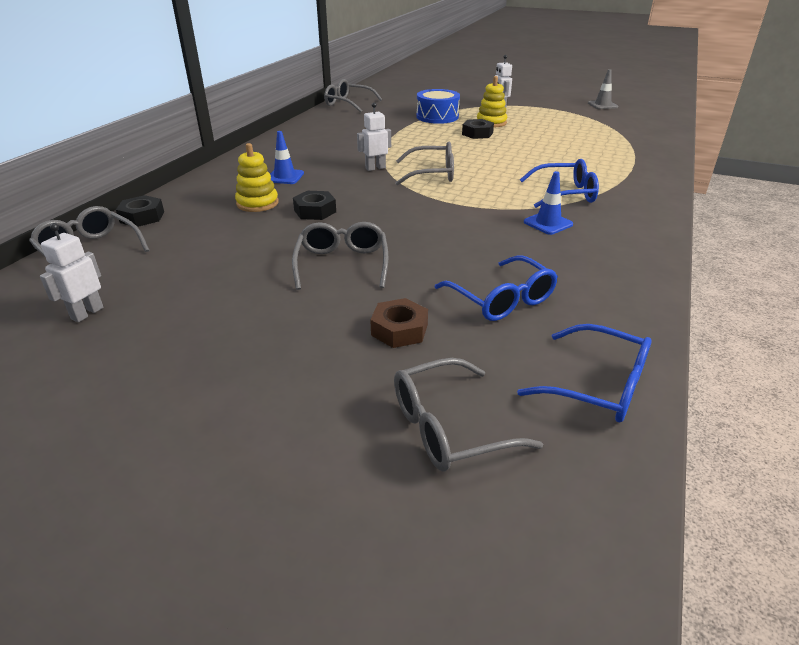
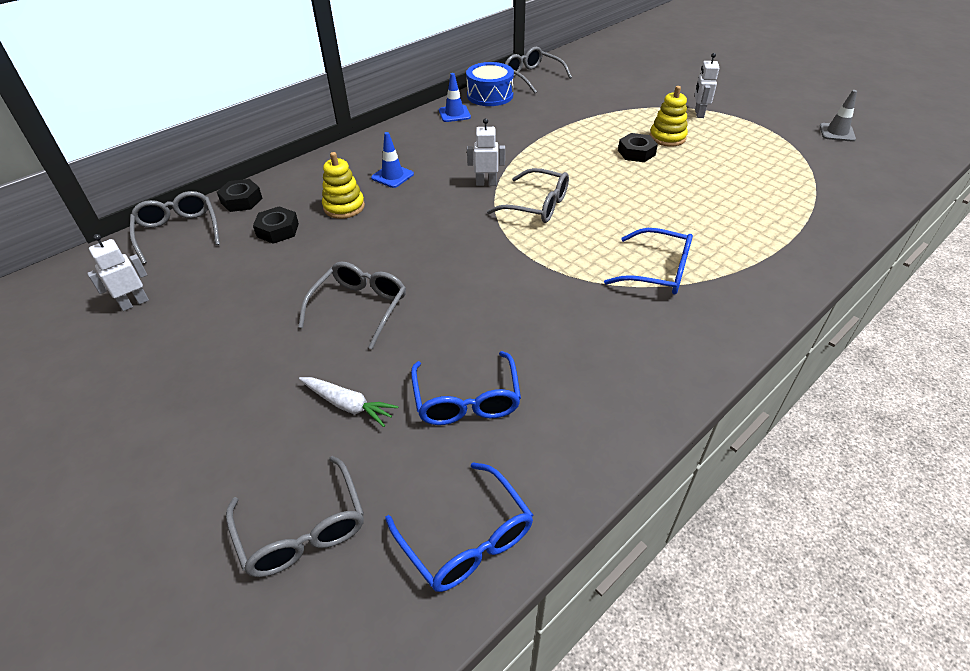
camera: 25 degrees right, 10 degrees up
black nut [293,191,336,220] -> black nut moved to [253,206,299,244]
brown nut [370,298,428,348] -> white carrot [299,377,398,427]
grey glasses [394,358,543,472] -> grey glasses turned 120 degrees counterclockwise [226,456,364,577]
blue drum [416,89,460,124] -> blue drum moved to [466,62,514,106]
blue traffic cone [524,171,573,235] -> blue traffic cone moved to [439,73,471,122]

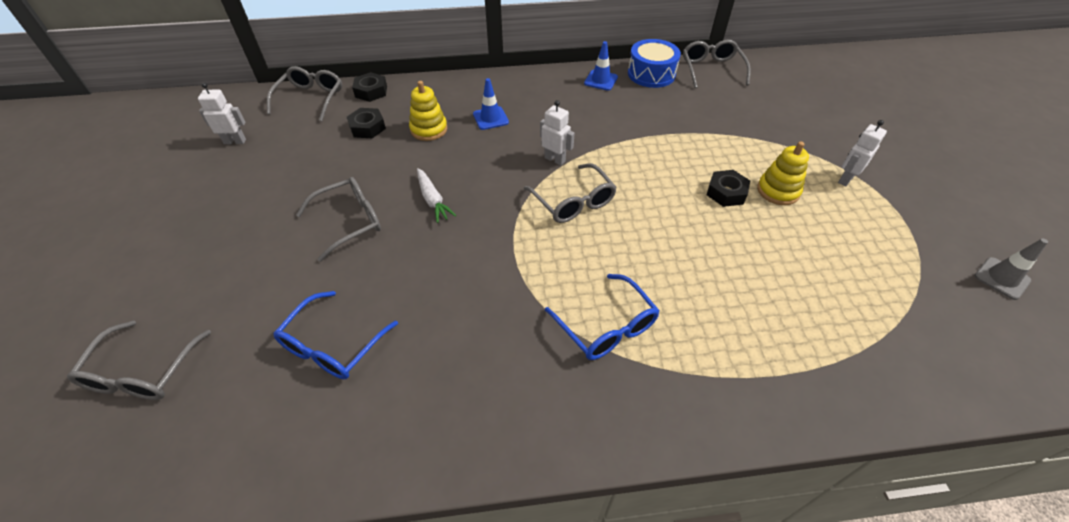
camera: 35 degrees right, 5 degrees up
white carrot [299,377,398,427] -> white carrot moved to [417,168,456,223]
blue glasses [385,462,533,592] -> none

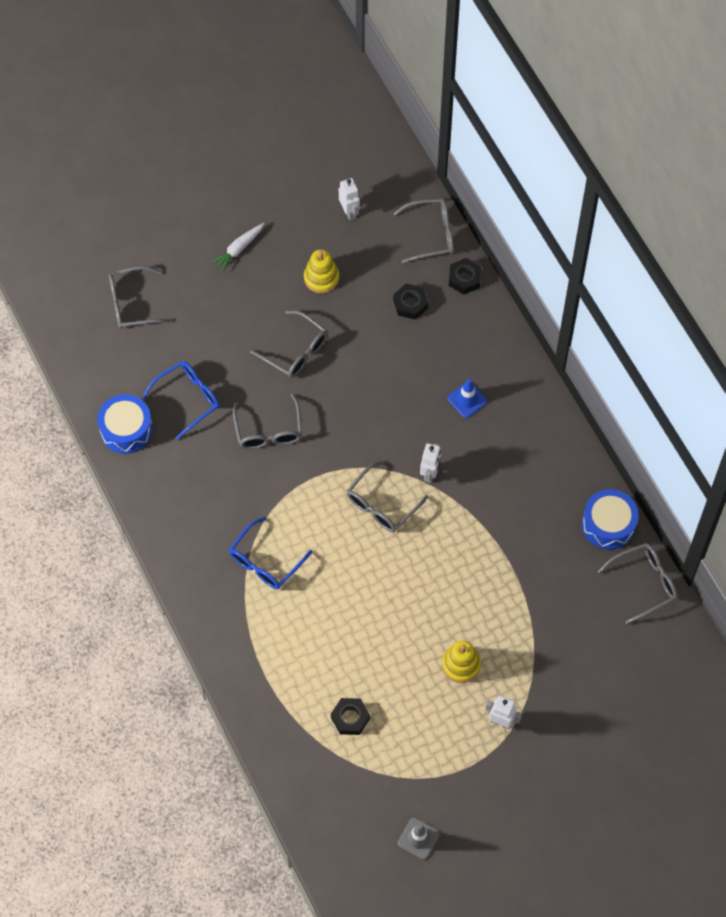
camera: 70 degrees right, 15 degrees up
blue glasses [273,291,398,379] -> blue glasses turned 135 degrees clockwise [142,361,219,440]
yellow stacking toy [409,81,447,141] -> yellow stacking toy moved to [304,250,339,293]
white carrot [417,168,456,223] -> white carrot moved to [211,223,264,272]
blue traffic cone [584,41,618,91] -> none
black nut [707,170,750,207] -> black nut moved to [331,698,370,735]
none -> blue drum [97,394,153,454]
none -> grey glasses [233,394,302,449]

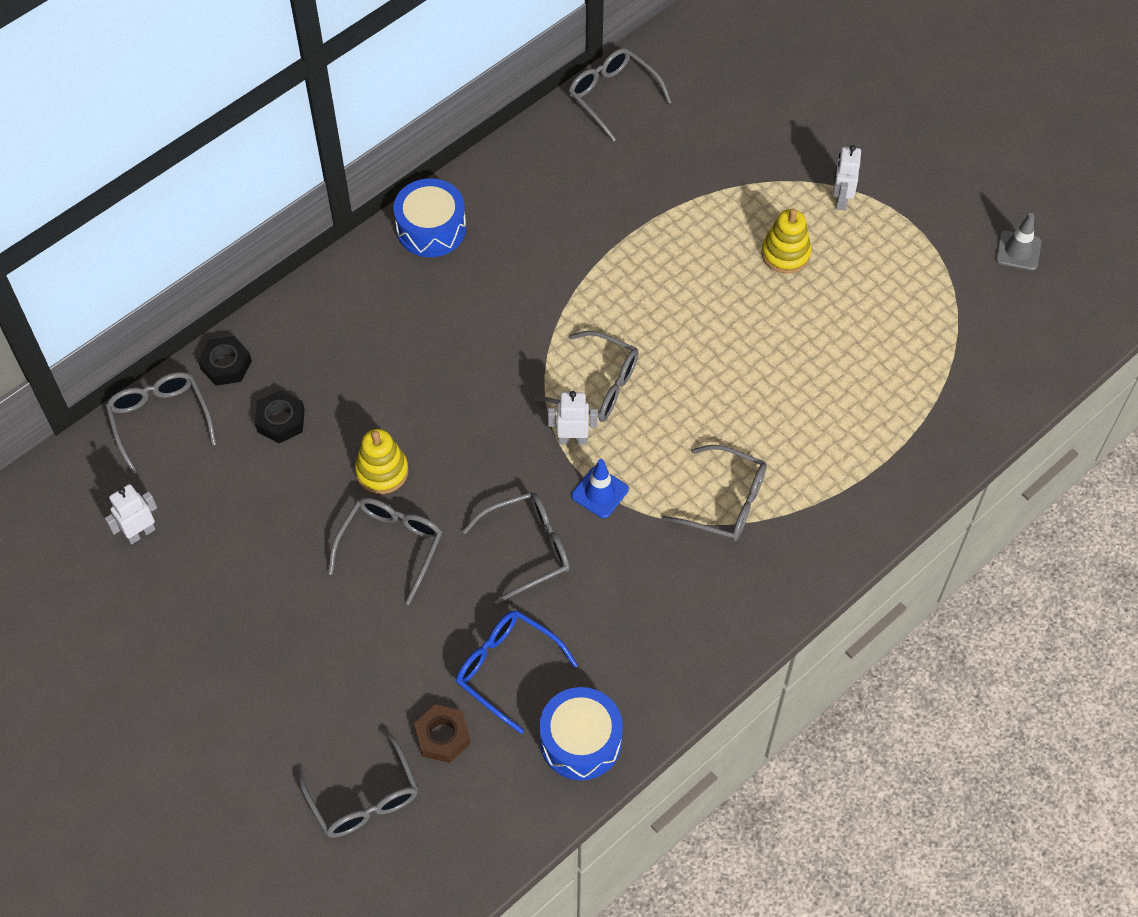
camera: 105 degrees left, 5 degrees down
white carrot [211,223,264,272] -> none
blue glasses [229,517,312,589] -> grey glasses [662,445,767,541]
yellow stacking toy [304,250,339,293] -> yellow stacking toy moved to [355,429,409,494]
black nut [331,698,370,735] -> none
white robot [420,443,441,483] -> white robot moved to [548,391,598,445]
blue traffic cone [447,379,487,418] -> blue traffic cone moved to [571,459,629,518]
blue drum [582,489,639,550] -> blue drum moved to [393,178,466,257]
none -> brown nut [414,704,471,763]

